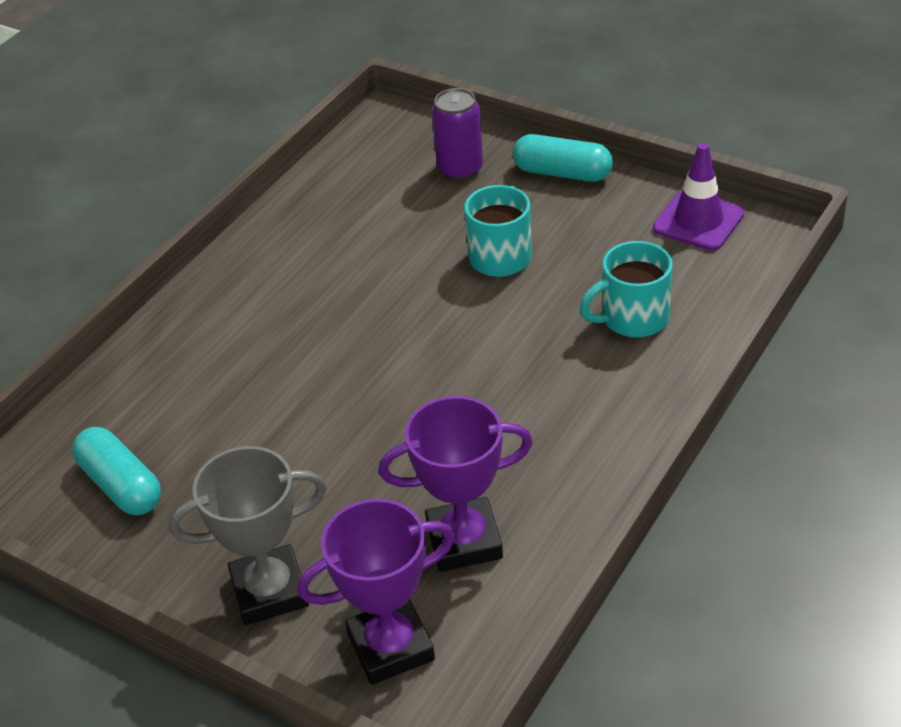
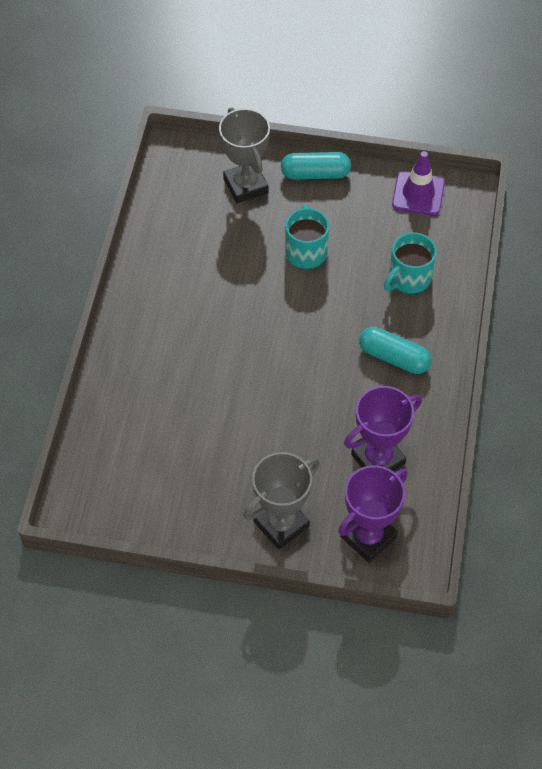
camera: 25 degrees left, 15 degrees up
turquoise capsule [72,427,161,515] -> turquoise capsule moved to [359,327,431,374]
purple can [432,88,483,181] -> grey trophy [219,108,270,203]

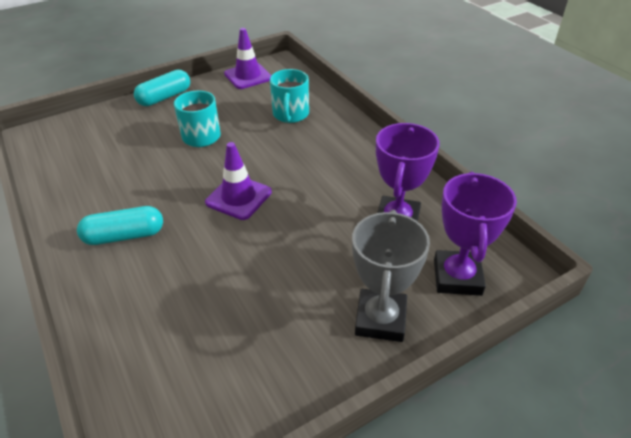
camera: 40 degrees left, 15 degrees down
grey trophy [219,108,270,203] -> none
turquoise capsule [359,327,431,374] -> turquoise capsule moved to [77,206,163,245]
none -> purple traffic cone [205,142,272,220]

